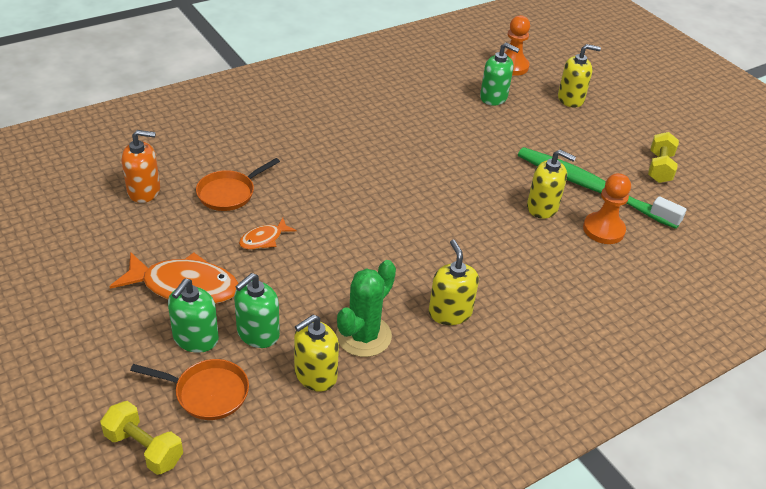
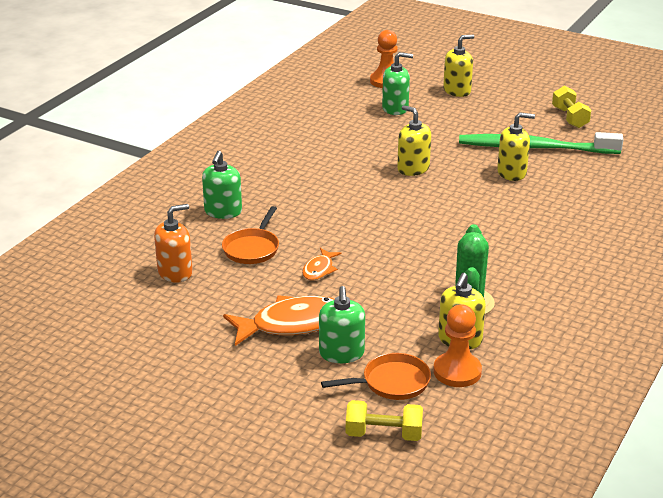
camera: 25 degrees left, 10 degrees down
green soap dispenser [234,273,280,348] -> green soap dispenser moved to [202,151,242,219]
yellow soap dispenser [429,240,479,325] -> yellow soap dispenser moved to [397,105,431,176]
orange pawn [583,173,631,244] -> orange pawn moved to [433,304,482,387]

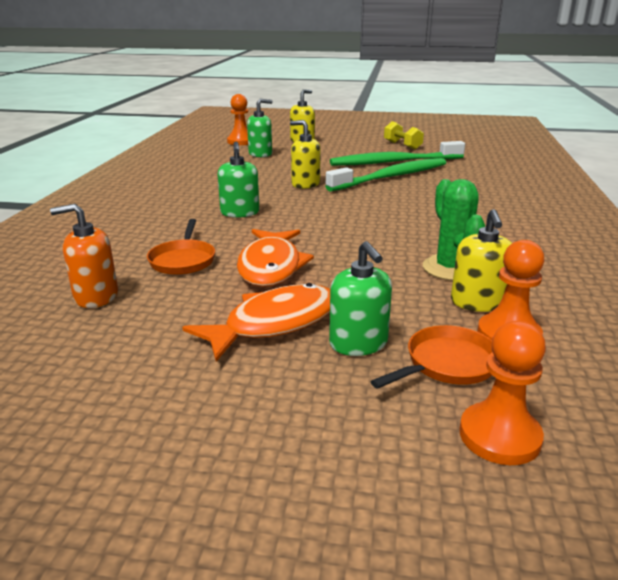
camera: 20 degrees left, 5 degrees down
orange soap dispenser [154,204,193,283] -> orange soap dispenser turned 135 degrees counterclockwise [50,204,118,308]
green soap dispenser [202,151,242,219] -> green soap dispenser moved to [218,142,259,218]
orange fish [302,248,341,281] -> orange fish [237,229,314,287], size x1.97
yellow dumbbell [346,400,423,441] -> orange pawn [459,321,546,465]
yellow soap dispenser [497,112,535,181] -> green toothbrush [325,158,446,192]

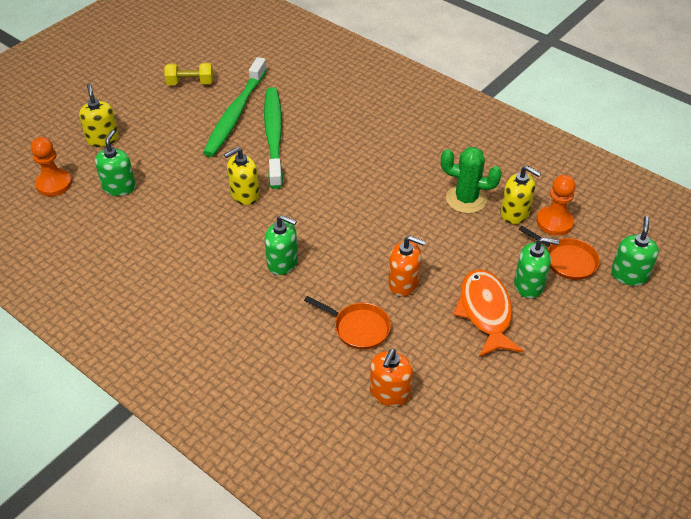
camera: 60 degrees left, 20 degrees up
orange fish [237,229,314,287] -> orange soap dispenser [388,236,426,296]
orange pan [371,325,492,389] -> orange pan turned 135 degrees clockwise [519,226,600,280]
orange pawn [459,321,546,465] -> green soap dispenser [611,216,659,286]

